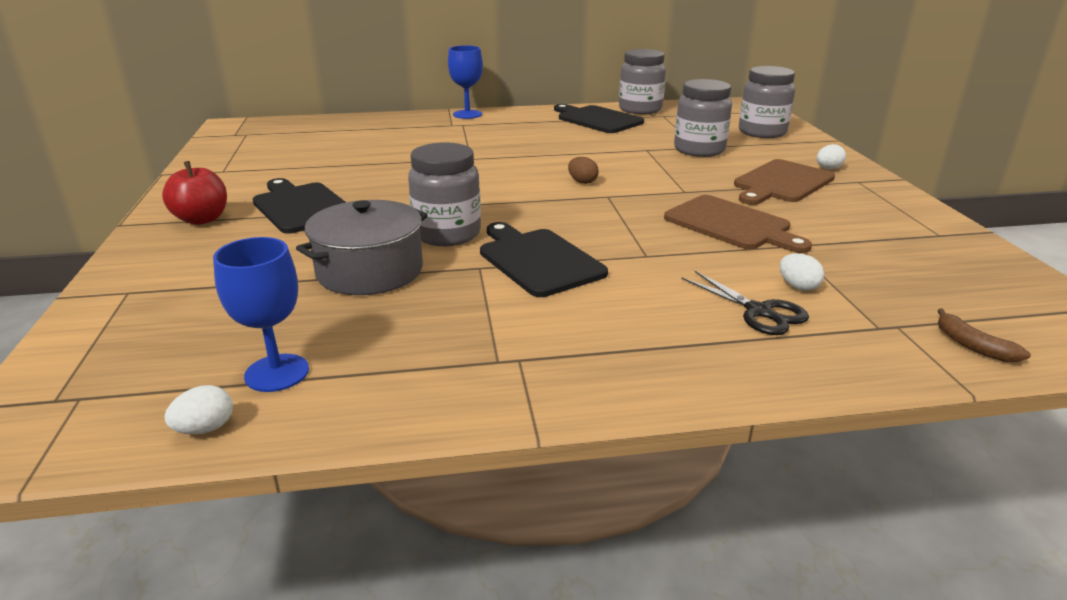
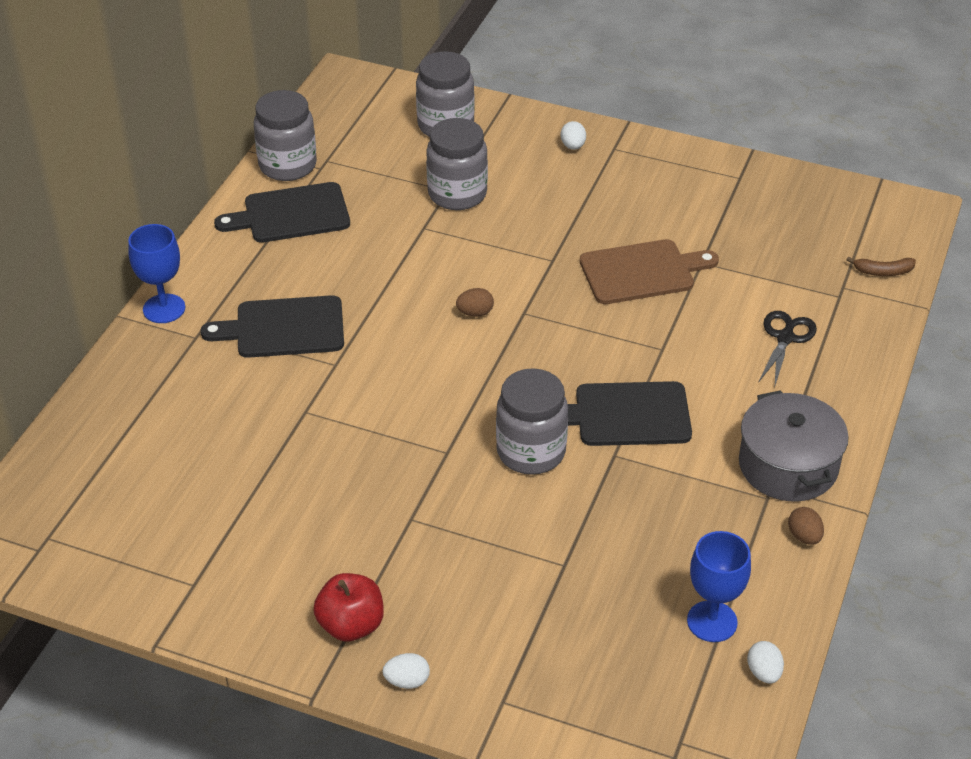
camera: 60 degrees left, 15 degrees up
black cutting board [253,178,346,234] -> black cutting board moved to [200,295,344,358]
grey pot [296,200,428,295] -> grey pot moved to [739,390,849,501]
black scissors [681,271,809,335] -> black scissors turned 60 degrees counterclockwise [758,311,817,388]
brown cutting board [734,159,835,205] -> none
white egg [780,253,824,291] -> white egg moved to [383,653,430,689]
none -> brown egg [788,507,824,545]

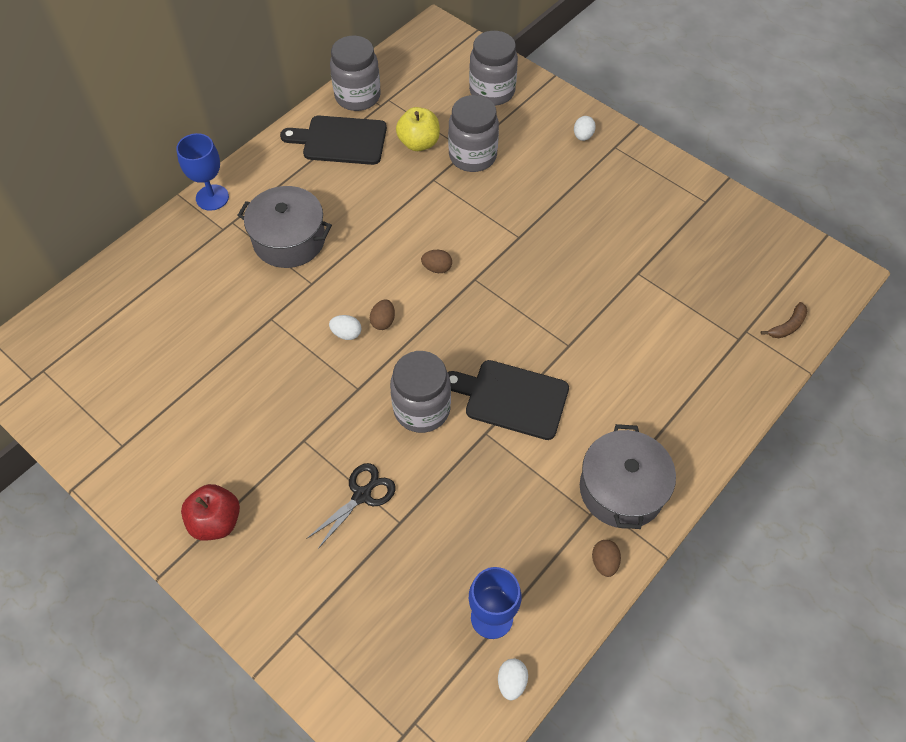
camera: 20 degrees right, 15 degrees up
black cutting board [200,295,344,358] -> grey pot [237,186,332,268]
white egg [383,653,430,689] -> white egg moved to [329,315,361,340]
brown cutting board [580,239,719,304] -> none
black scissors [758,311,817,388] -> black scissors moved to [306,463,396,549]
brown banana [846,257,916,276] -> brown banana turned 60 degrees counterclockwise [761,302,807,338]
none -> brown egg [370,300,395,330]
none -> yellow apple [396,107,440,151]

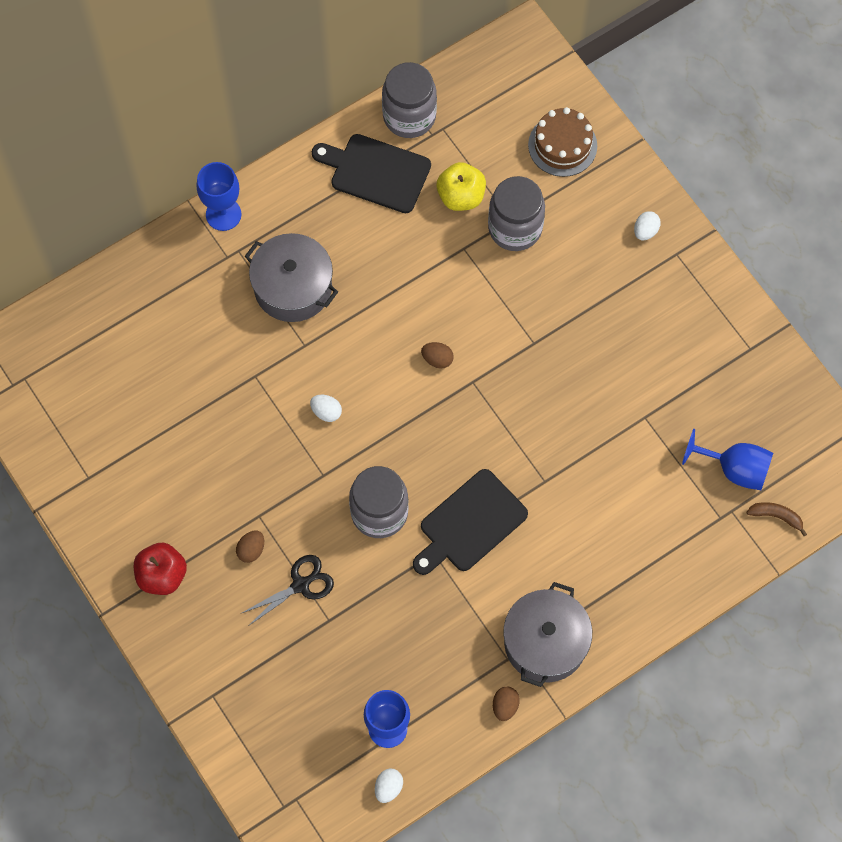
camera: 15 degrees right, 10 degrees up
brown egg [370,300,395,330] -> brown egg moved to [236,530,264,563]
black cutting board [448,360,569,440] -> black cutting board turned 75 degrees counterclockwise [413,469,528,575]
grey jar [469,31,518,106] -> brown cake [528,107,597,177]
brown banana [761,302,807,338] -> brown banana turned 135 degrees counterclockwise [746,502,807,536]
none -> blue goblet [682,429,773,490]

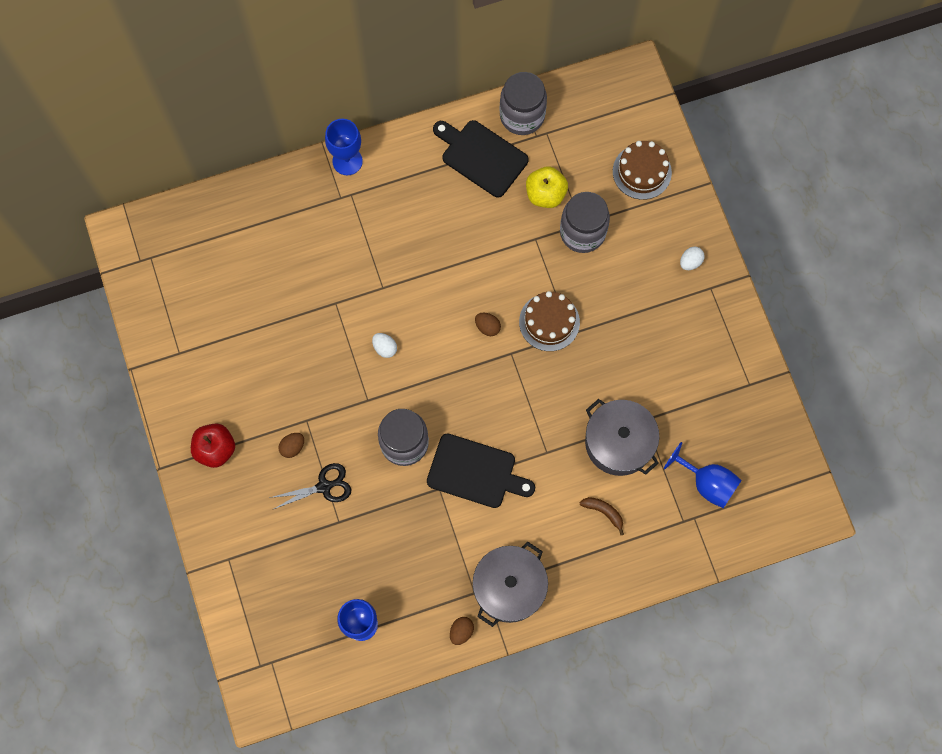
camera: 15 degrees right, 5 degrees up
grey pot [245,233,338,322] -> grey pot moved to [585,399,659,476]
white egg [375,769,403,803] -> none
black cutting board [413,469,528,575] -> black cutting board turned 135 degrees counterclockwise [427,434,535,508]
brown banana [746,502,807,536] -> brown banana moved to [579,497,624,535]
none -> brown cake [519,291,580,351]

